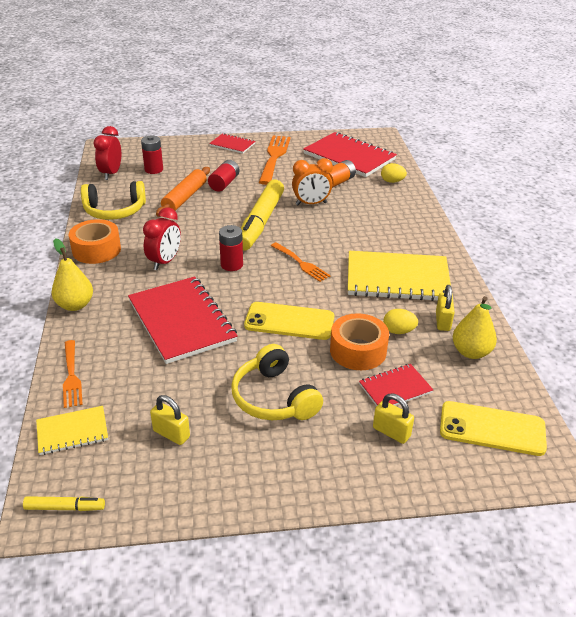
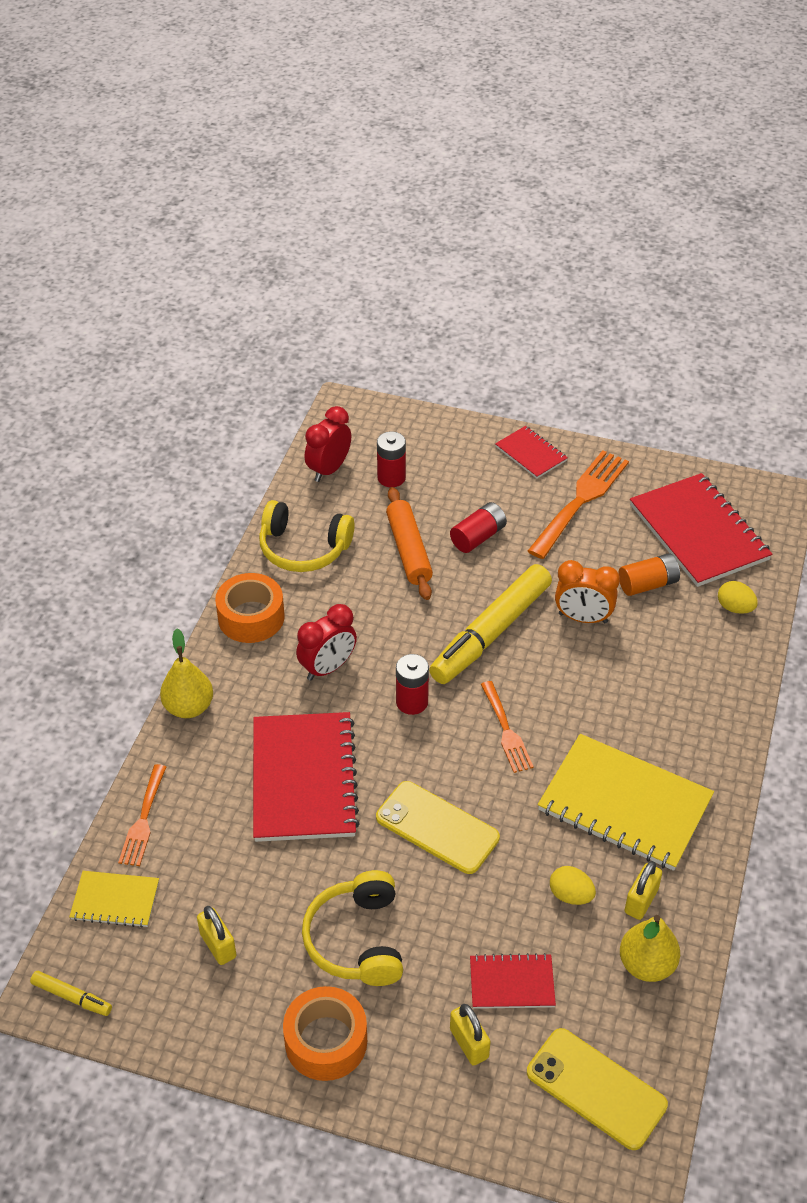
camera: 25 degrees right, 10 degrees up
orange rolling pin [156,167,210,217] -> orange rolling pin turned 60 degrees counterclockwise [386,487,433,600]
orange tape [330,313,389,370] -> orange tape moved to [283,986,367,1081]

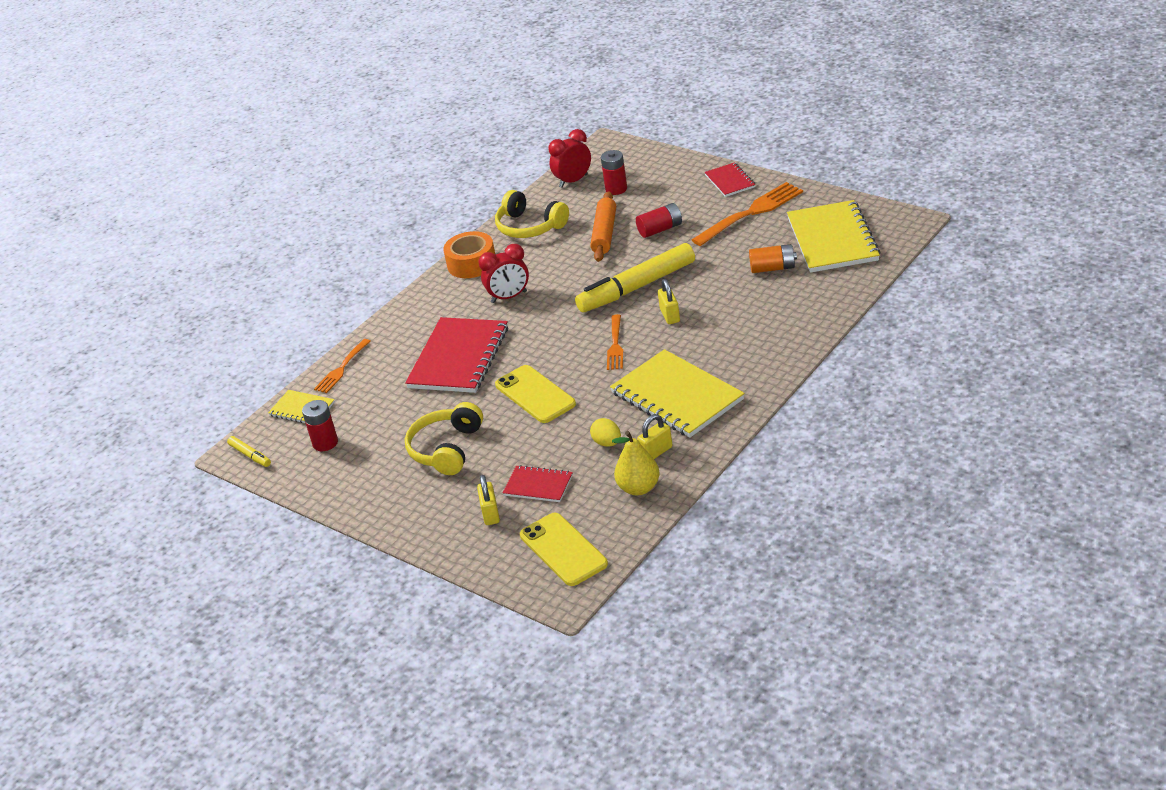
camera: 25 degrees right, 10 degrees down
yellow pear [160,629,213,718] -> none
yellow padlock [197,906,236,965] -> yellow padlock moved to [658,279,680,324]
orange tape [283,986,367,1081] -> none
red battery [396,654,429,715] -> red battery moved to [302,400,338,451]
orange clock [555,560,620,623] -> none
red notebook [630,473,772,587] -> yellow notebook [787,200,881,273]
yellow egg [718,581,758,614] -> none

